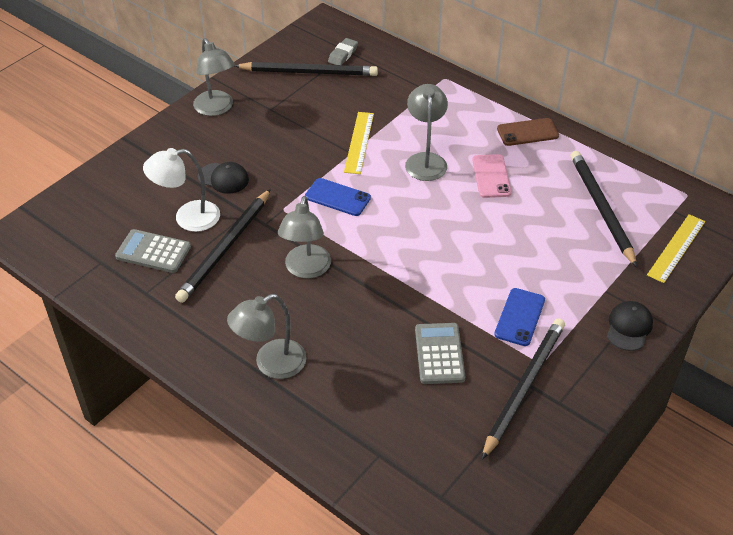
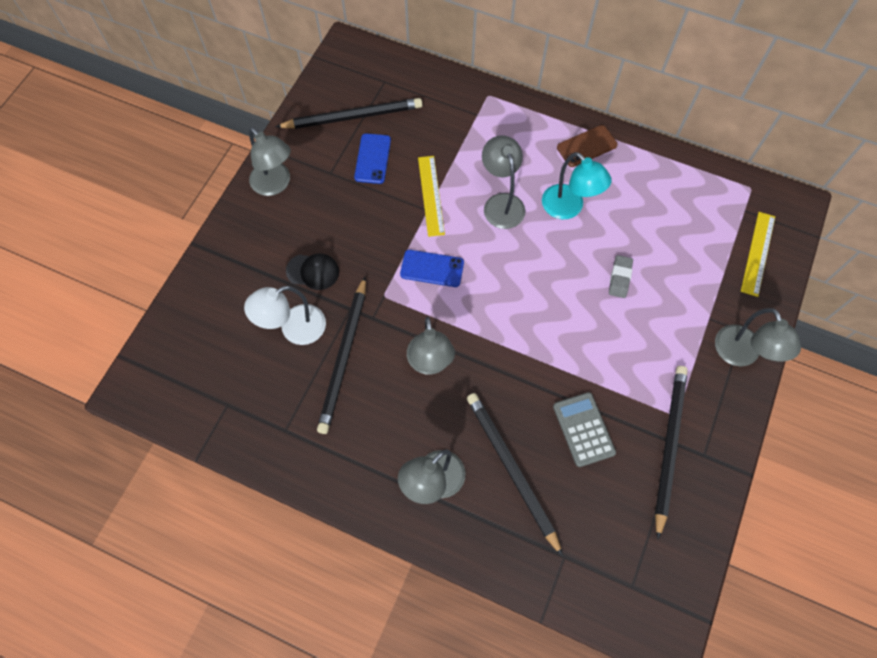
camera: 15 degrees left, 20 degrees up
grey calculator [115,229,191,273] -> none
grey eraser [328,38,358,65] -> grey eraser moved to [609,255,633,298]
pink phone [472,154,511,198] -> turquoise lamp [542,152,612,219]
blue phone [494,288,545,346] -> blue phone moved to [354,133,391,184]
black pencil [571,151,637,267] -> black pencil moved to [467,393,563,557]
black cap [607,301,653,351] -> grey lamp [715,308,801,366]

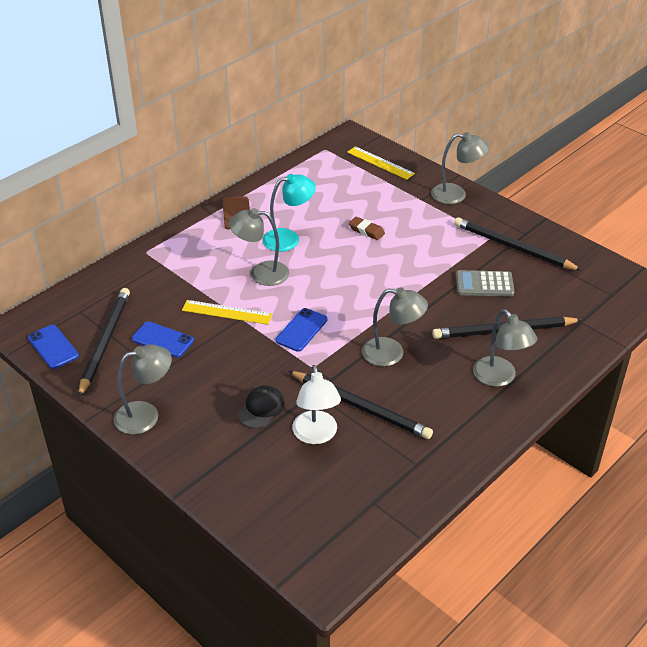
camera: 70 degrees left, 25 degrees down
grey eraser [609,255,633,298] -> brown eraser [349,217,385,240]
none -> blue phone [28,325,79,369]

